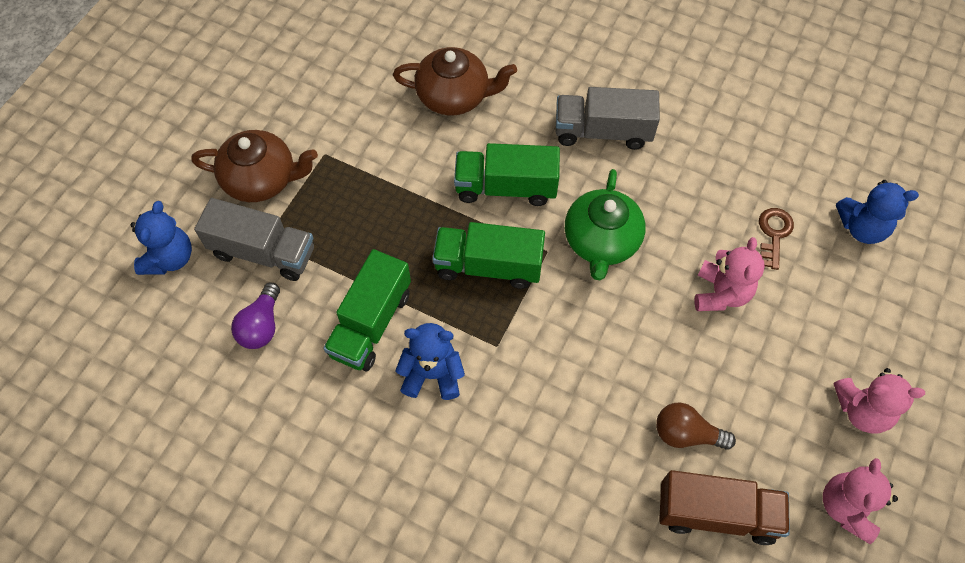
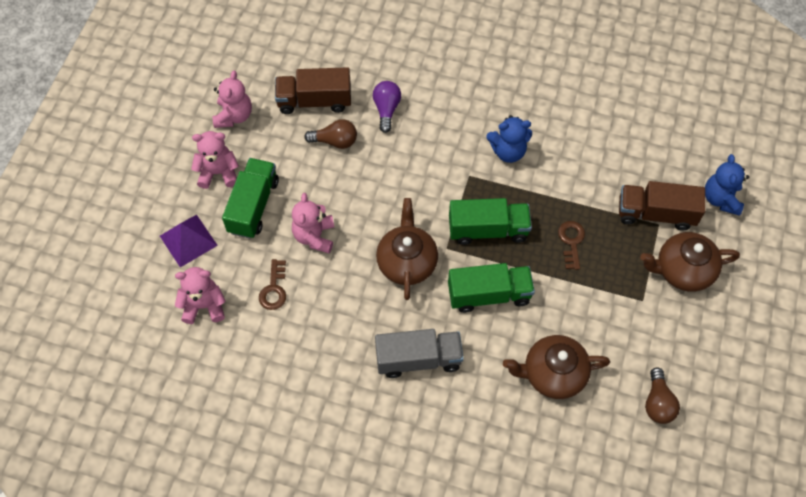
camera: 170 degrees right, 0 degrees up
grey truck [194,198,314,281] -> brown truck [619,181,705,231]
purple light bulb [231,282,280,349] -> purple light bulb moved to [373,81,401,133]
green truck [323,249,411,371] -> green truck moved to [222,158,279,239]
green teapot [565,169,646,280] -> brown teapot [376,198,438,300]
blue teddy bear [836,180,919,244] -> pink teddy bear [175,267,225,324]
none -> purple pyramid [160,215,218,267]
none -> brown key [558,221,585,270]
none -> brown light bulb [645,367,680,424]

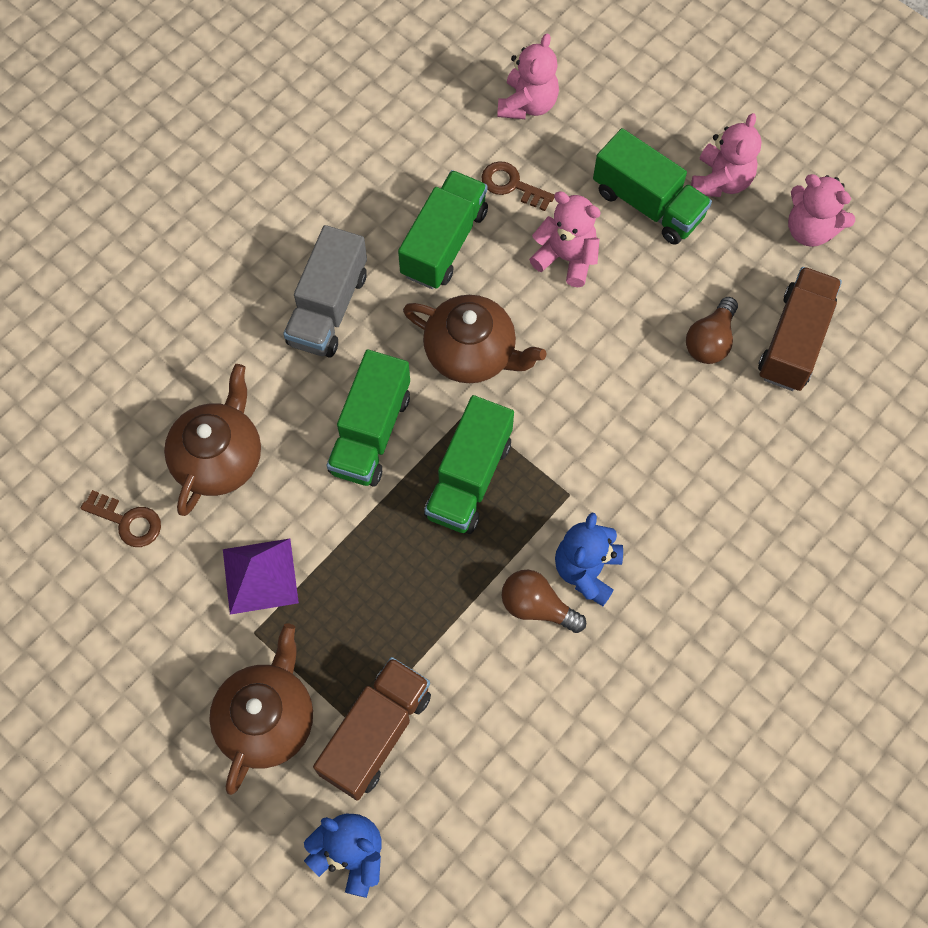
camera: 115 degrees right, 5 degrees up
purple pyramid [160,215,218,267] -> purple pyramid moved to [223,538,299,615]
purple light bulb [373,81,401,133] -> none
brown key [558,221,585,270] -> brown key moved to [81,490,161,547]
brown light bulb [645,367,680,424] -> brown light bulb moved to [502,570,586,633]
none -> green truck [398,170,488,289]

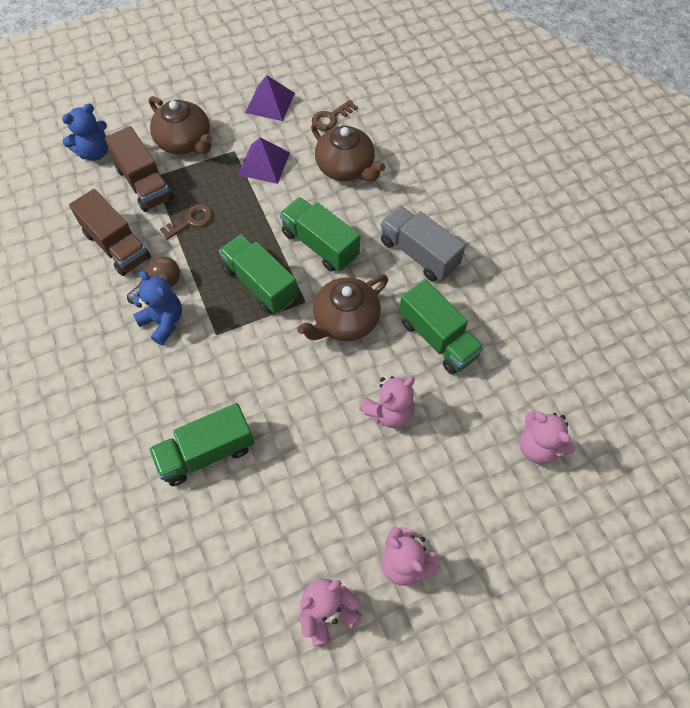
camera: 115 degrees right, 5 degrees down
brown key [481,161,554,211] -> brown key moved to [160,205,213,240]
green truck [593,128,712,245] -> green truck moved to [149,403,255,486]
brown light bulb [686,297,738,364] -> none
brown truck [758,267,842,391] -> brown truck moved to [69,189,151,276]
none -> purple pyramid [245,75,295,121]

